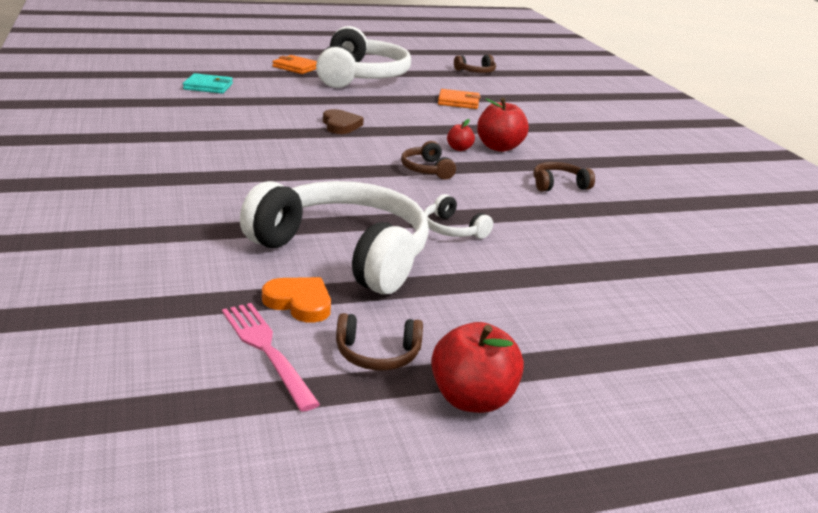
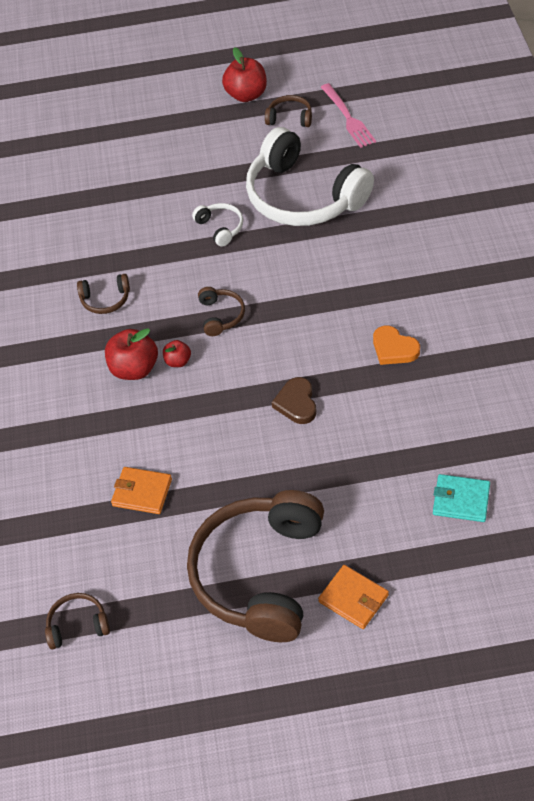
camera: 165 degrees left, 25 degrees up
orange heart [262,277,331,323] -> orange heart moved to [373,326,420,365]
white headphones [316,26,411,88] -> brown headphones [187,490,324,642]

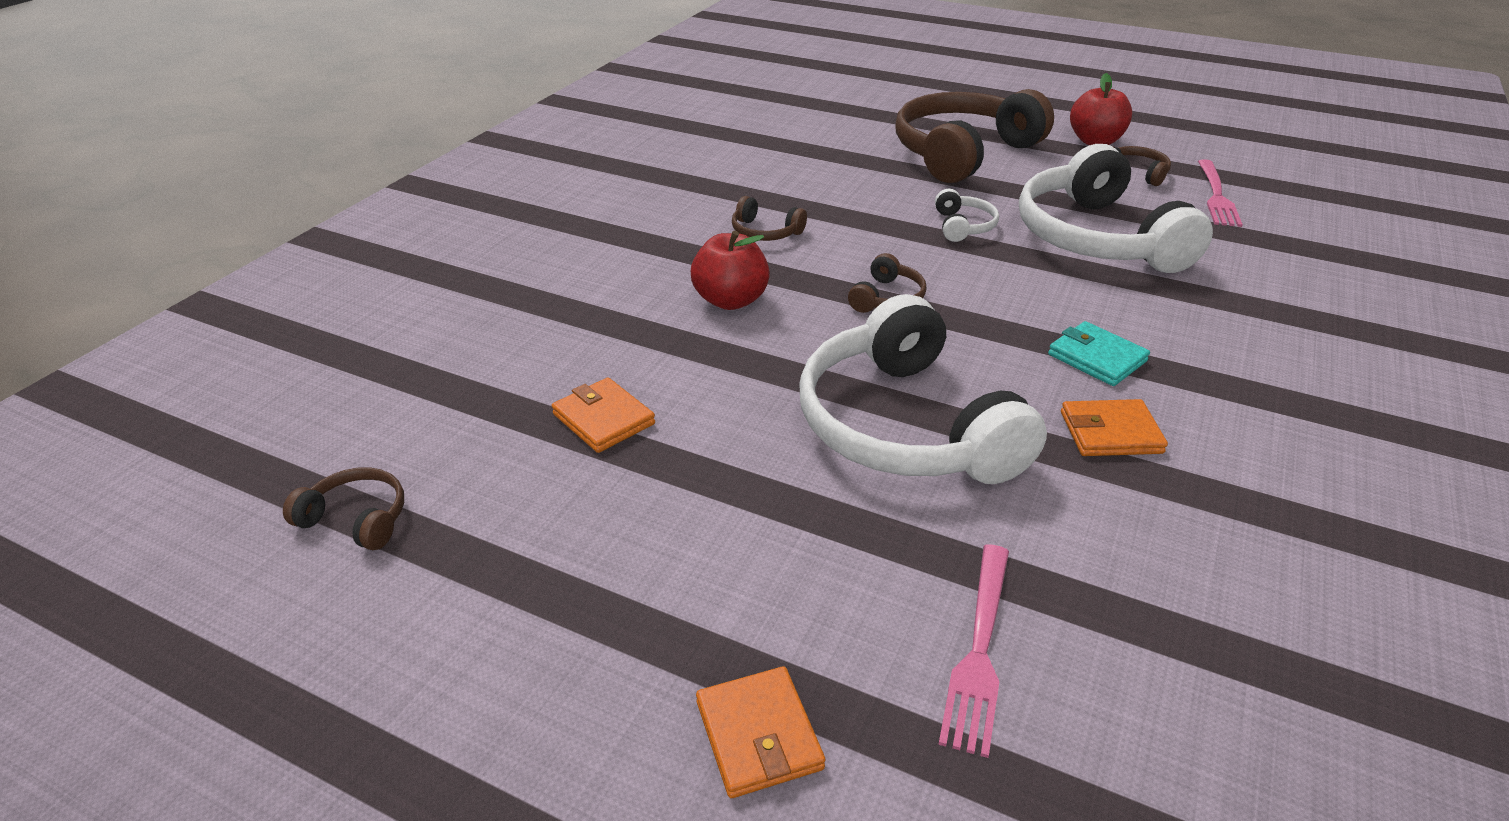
camera: 30 degrees right, 15 degrees down
red apple [163,340,191,367] -> none
brown headphones [187,490,324,642] -> brown headphones moved to [895,89,1054,183]
brown heart [271,377,316,424] -> white headphones [799,294,1047,484]
orange heart [373,326,420,365] -> orange wallet [1061,399,1168,456]
turquoise wallet [433,474,490,522] -> turquoise wallet moved to [1048,321,1150,386]
none -> pink fork [938,544,1009,758]

